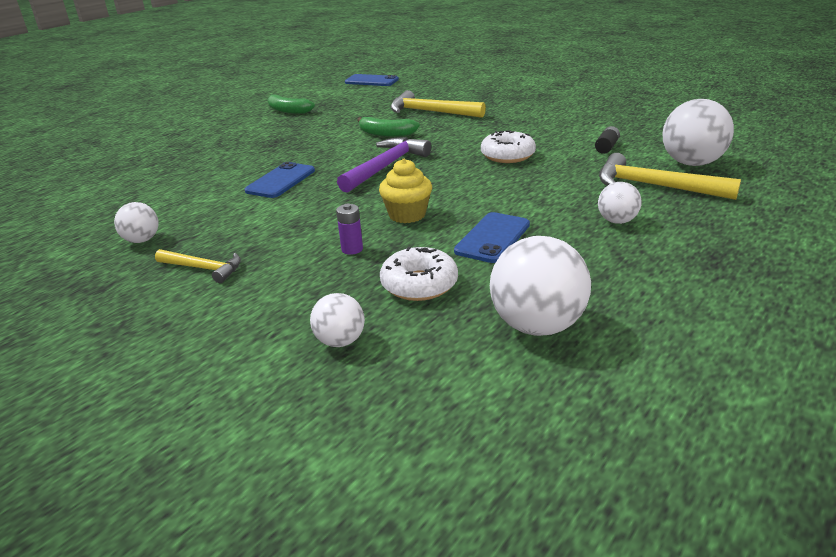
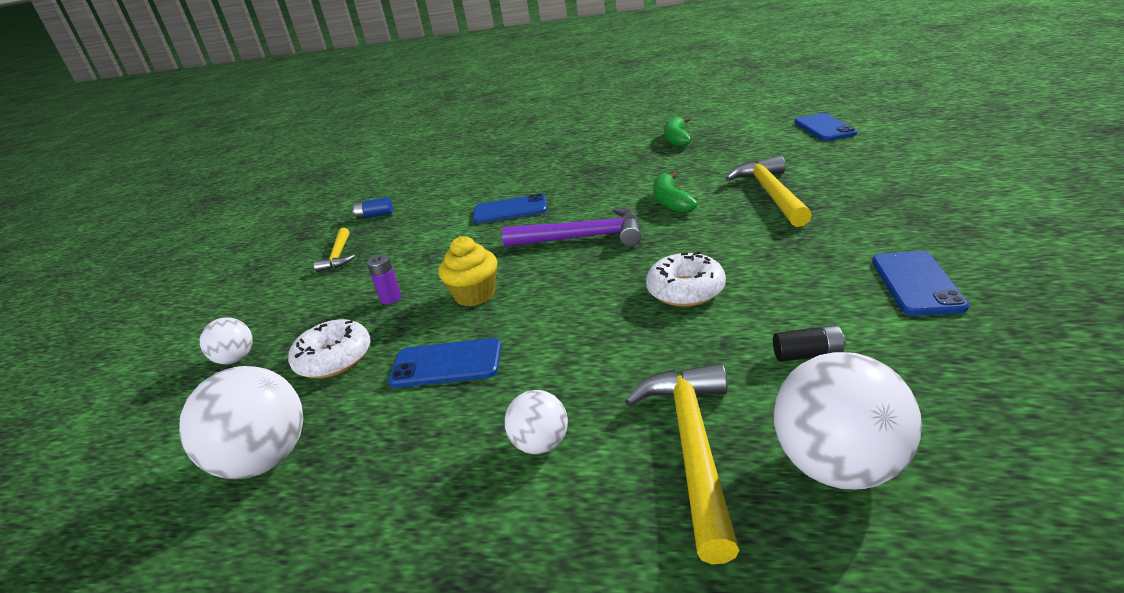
camera: 65 degrees right, 0 degrees up
white ball [114,202,159,243] -> blue battery [353,197,393,219]
none -> blue phone [872,251,969,316]

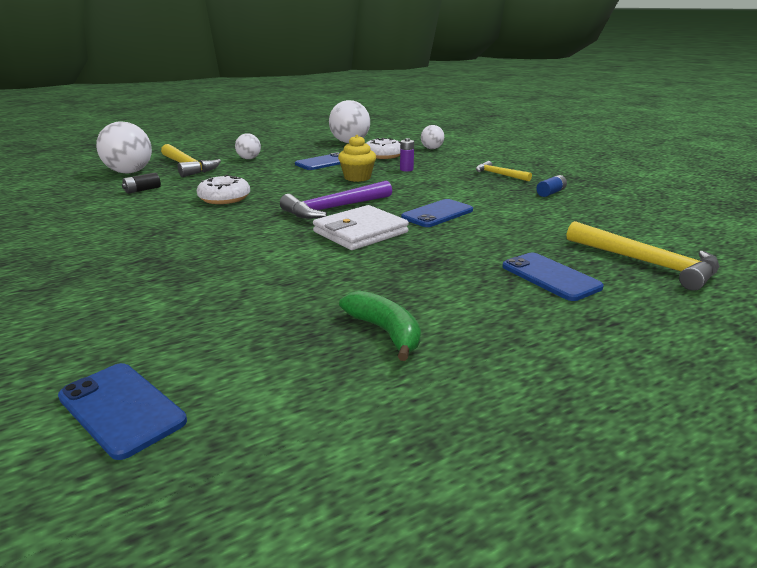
camera: 135 degrees right, 5 degrees down
green banana [653,172,698,213] -> none
yellow hammer [725,155,812,227] -> yellow hammer moved to [567,221,719,291]
blue phone [872,251,969,316] -> blue phone moved to [502,252,604,301]
none -> white wallet [313,205,409,250]

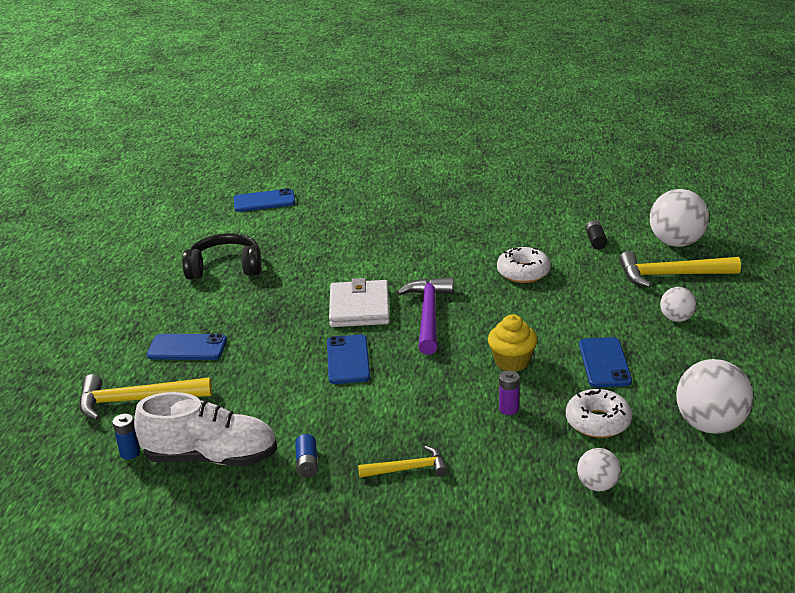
camera: 130 degrees right, 5 degrees up
green banana [339,291,421,361] -> black headphones [182,233,262,279]
none -> blue battery [112,414,140,459]
none -> white shoe [134,392,277,466]

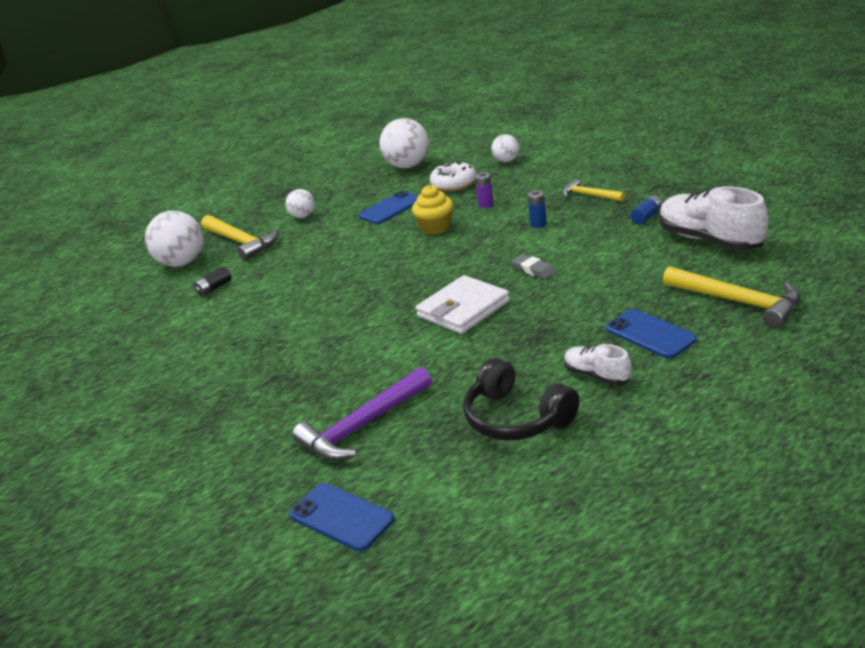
camera: 130 degrees left, 0 degrees up
blue battery [112,414,140,459] -> blue battery moved to [527,190,547,228]
blue phone [327,335,370,384] -> grey eraser [511,254,556,279]
purple hammer [397,277,453,355] -> purple hammer moved to [292,367,432,460]
white donut [497,247,551,283] -> none
none -> white shoe [564,344,631,385]

